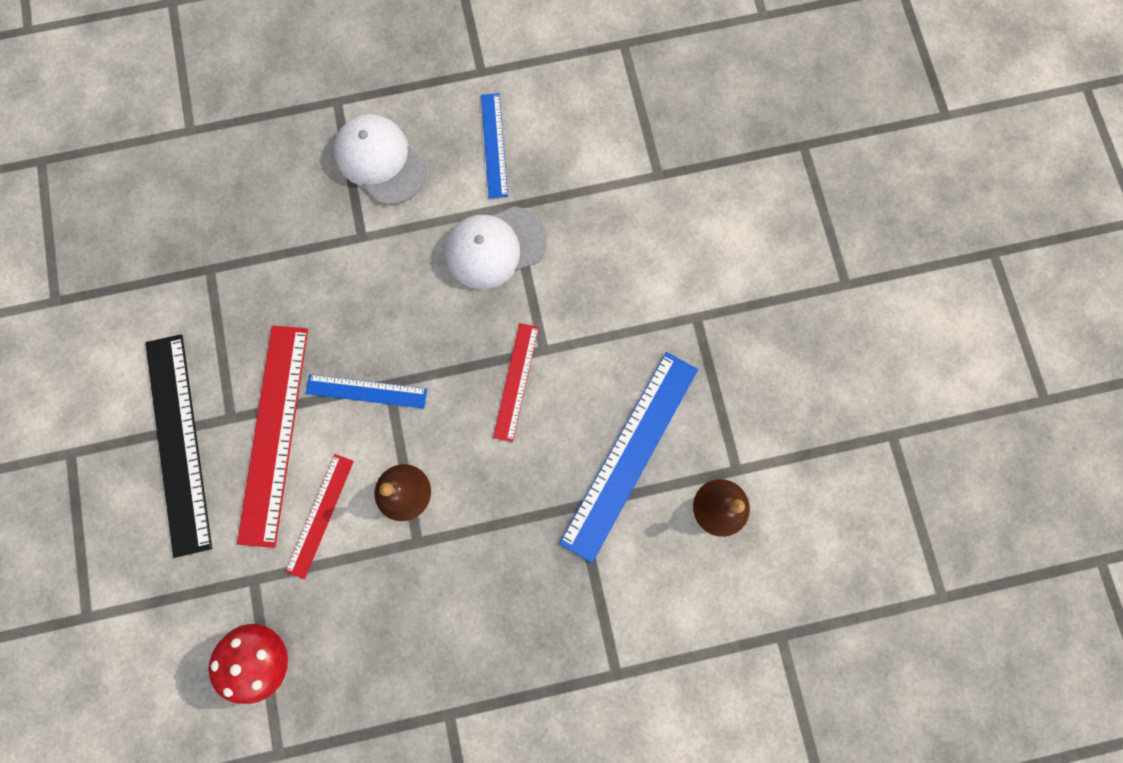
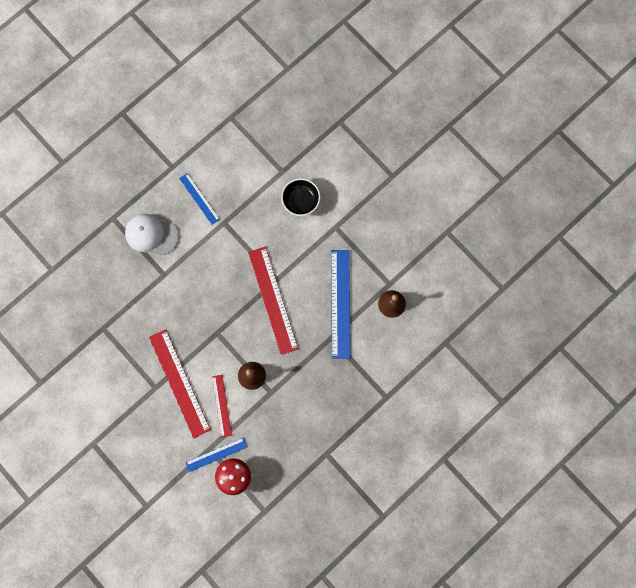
camera: 30 degrees left, 0 degrees up
black ruler [145,334,212,558] -> none
blue ruler [306,374,427,409] -> blue ruler moved to [186,438,247,472]
white cap [445,206,547,289] -> none
red ruler [493,323,539,442] -> red ruler [248,247,298,355], size x1.82
none -> black bowl [281,178,320,216]

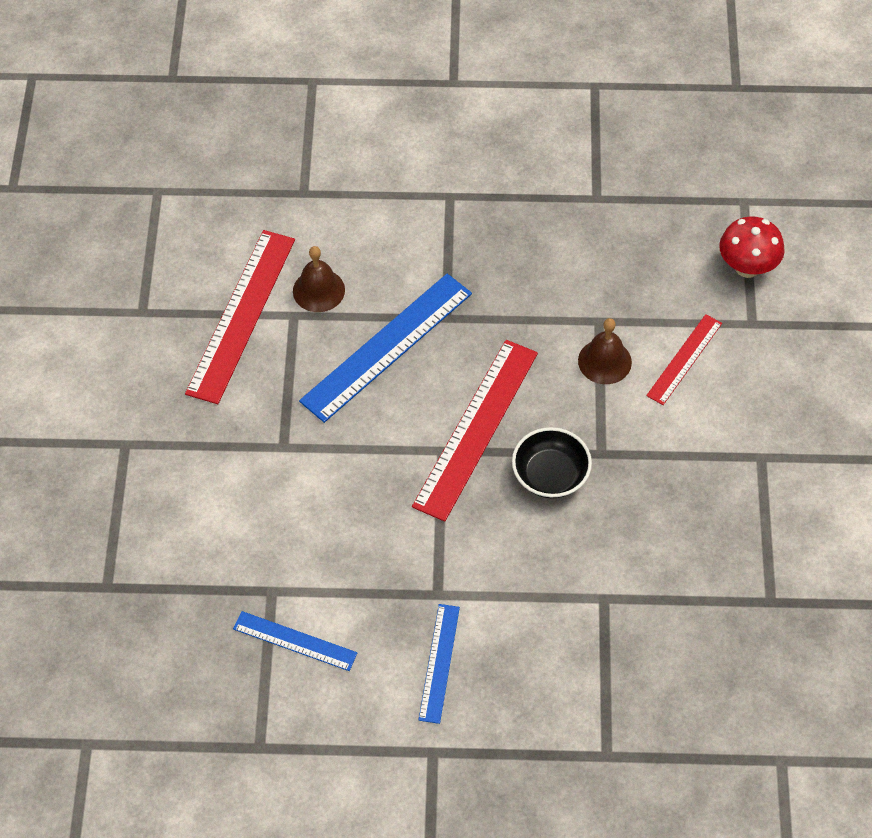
camera: 135 degrees left, 20 degrees down
white cap [125,214,178,255] -> none
red ruler [149,329,211,438] -> red ruler moved to [185,230,295,404]
blue ruler [186,438,247,472] -> blue ruler moved to [233,611,357,671]
black bowl [281,178,320,216] -> black bowl moved to [512,427,592,498]

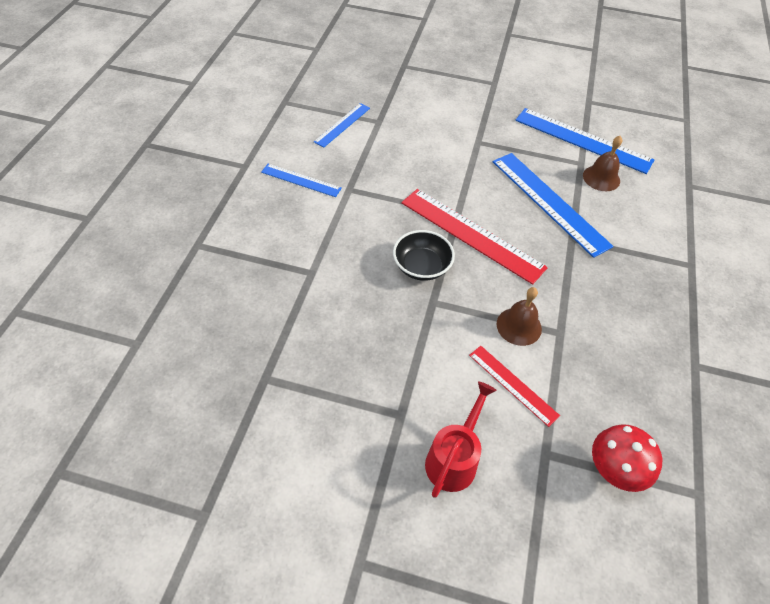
camera: 100 degrees right, 5 degrees down
red ruler [185,230,295,404] -> blue ruler [515,108,654,174]
none -> red watering can [425,381,497,498]

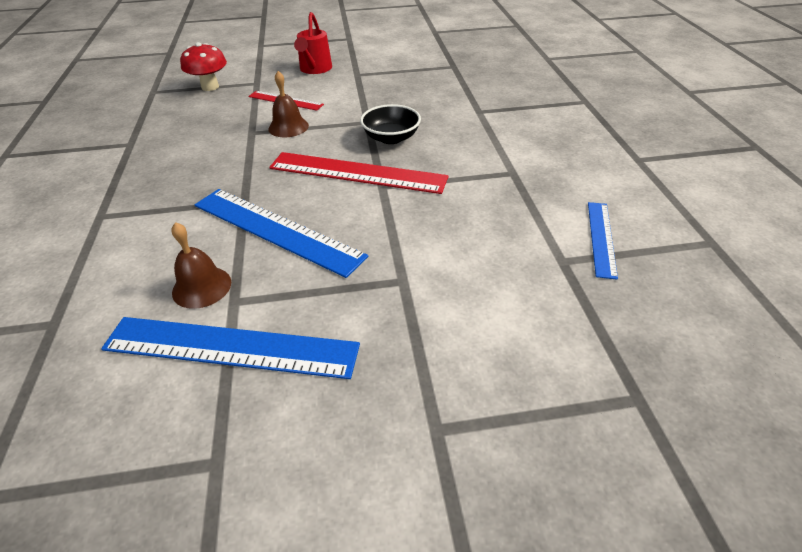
camera: 160 degrees right, 10 degrees down
blue ruler [261,164,342,197] -> none

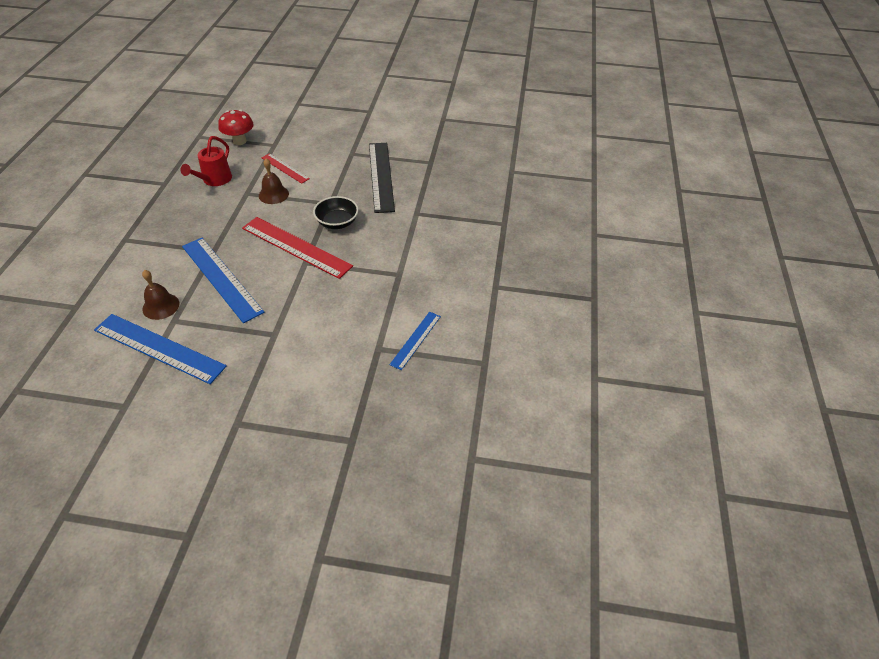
camera: 15 degrees right, 5 degrees up
red watering can [294,12,332,74] -> red watering can moved to [180,136,232,186]
none -> black ruler [369,143,395,213]

